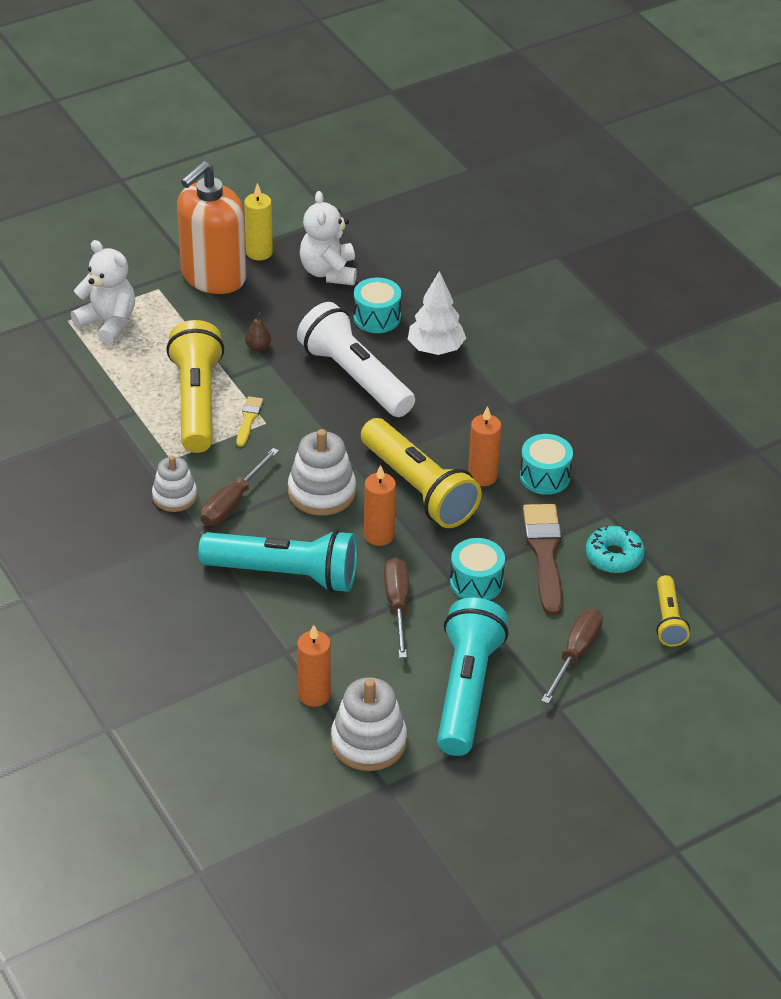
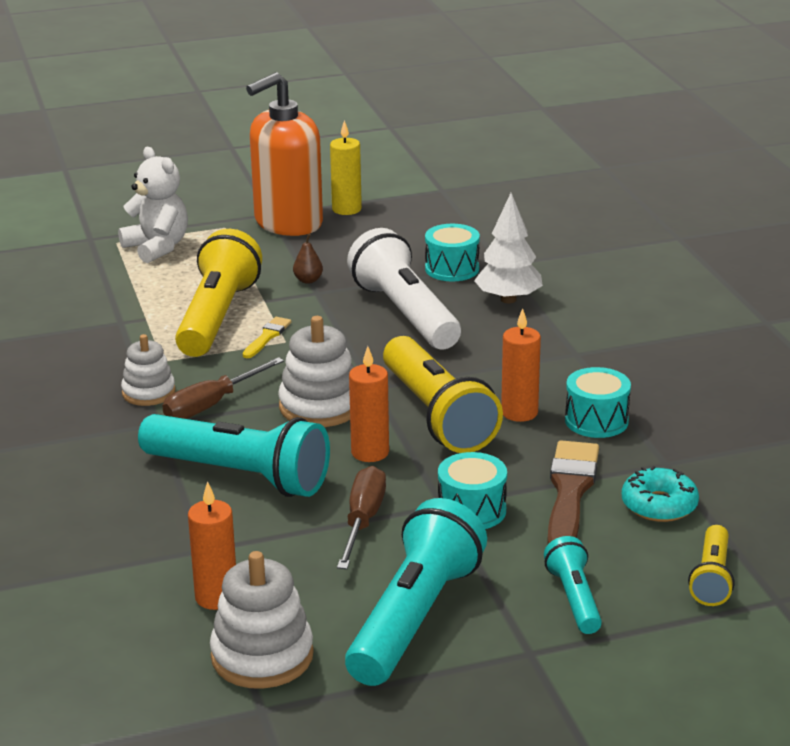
camera: 15 degrees right, 15 degrees down
white teddy bear [300,191,357,285] -> none
brown screwdriver [541,608,603,704] -> turquoise flashlight [544,536,602,634]

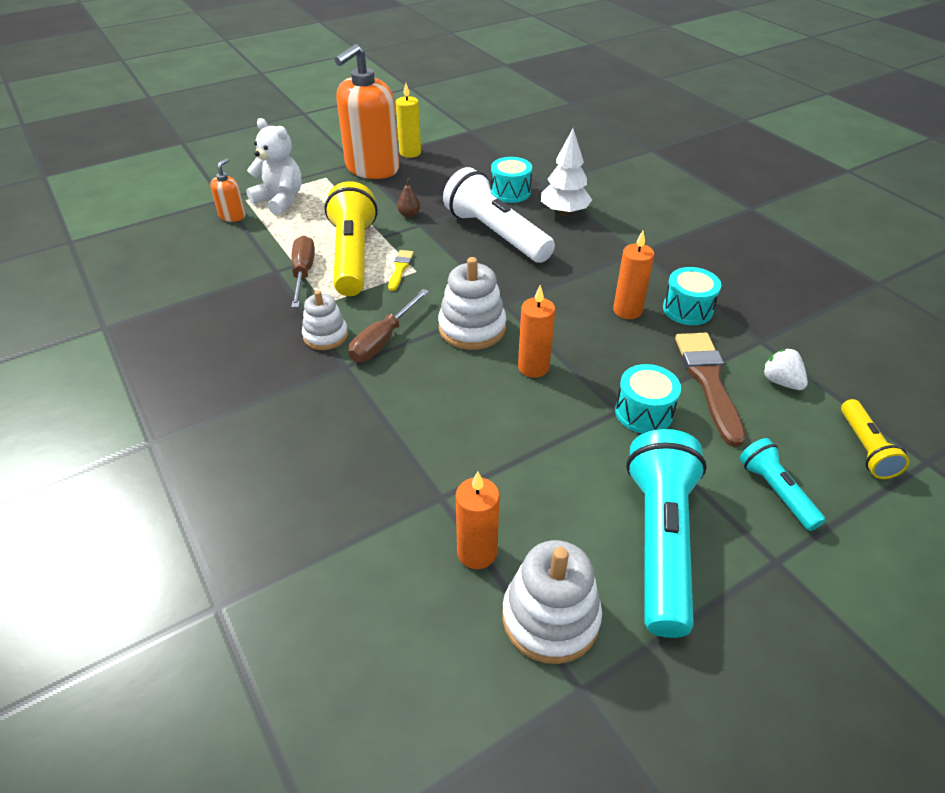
camera: 15 degrees left, 15 degrees up
turquoise flashlight [138,414,330,497] -> none
brown screwdriver [337,466,386,569] -> brown screwdriver moved to [291,235,315,308]
yellow flashlight [383,336,503,453] -> none
turquoise donut [622,466,699,522] -> white strawberry [762,348,808,390]
none -> orange soap dispenser [210,158,246,222]

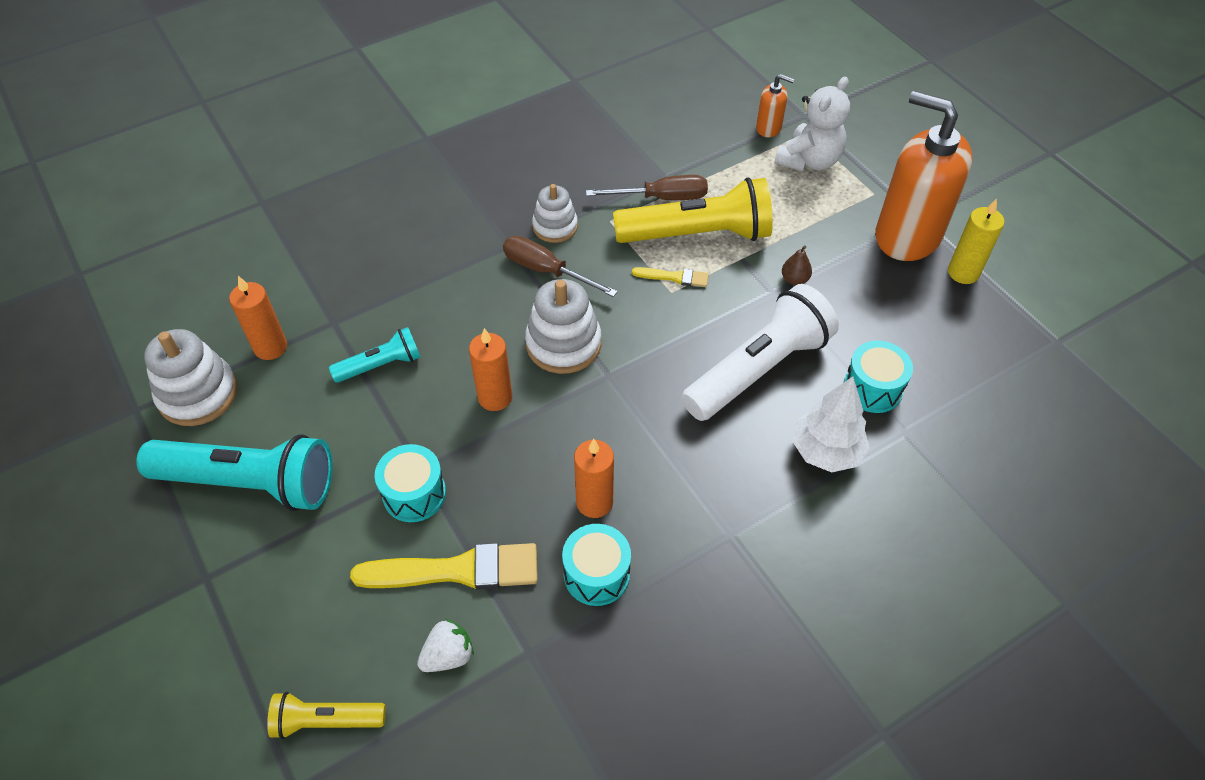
camera: 90 degrees right, 10 degrees up
brown brush [675,333,746,447] -> yellow brush [350,543,538,590]
turquoise flashlight [739,438,826,531] -> turquoise flashlight moved to [329,327,421,383]

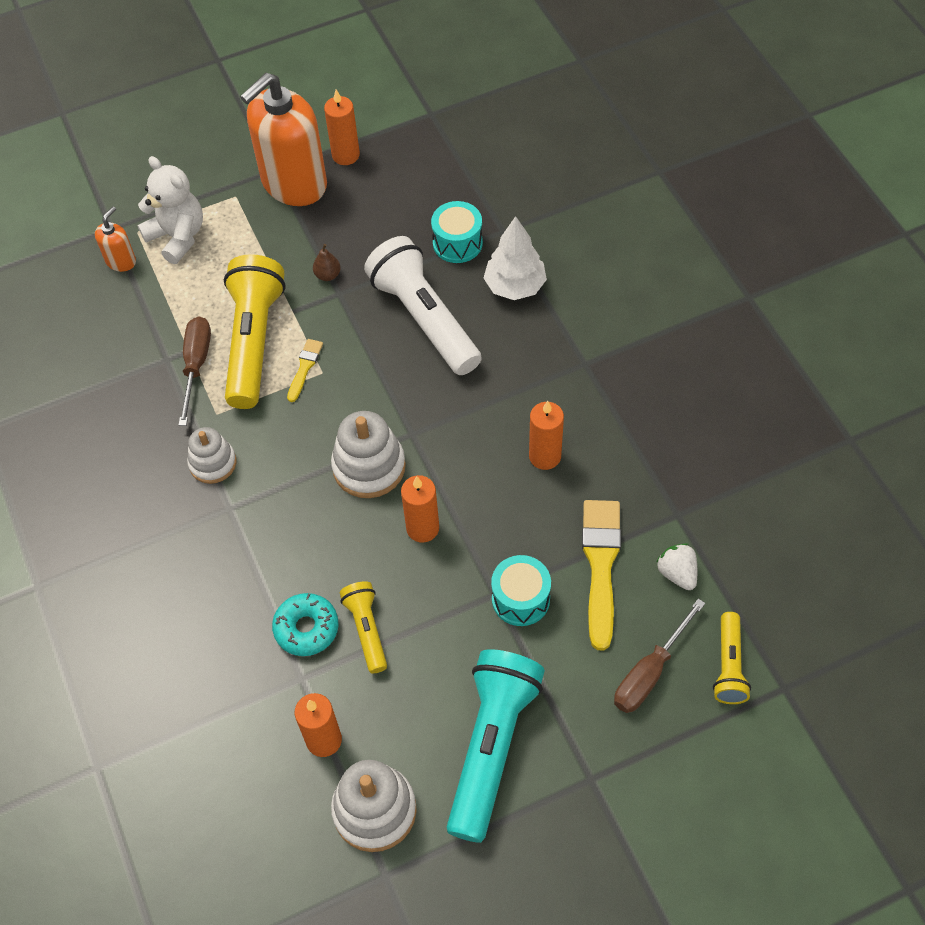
camera: 80 degrees left, 5 degrees up
turquoise flashlight [329,327,421,383] -> yellow flashlight [340,581,387,673]
brown screwdriver [503,236,618,297] -> brown screwdriver moved to [614,598,705,713]
turquoise drum [562,524,631,606] -> none
yellow candle [948,199,1004,284] -> orange candle [324,90,360,165]
none -> turquoise donut [272,593,338,656]

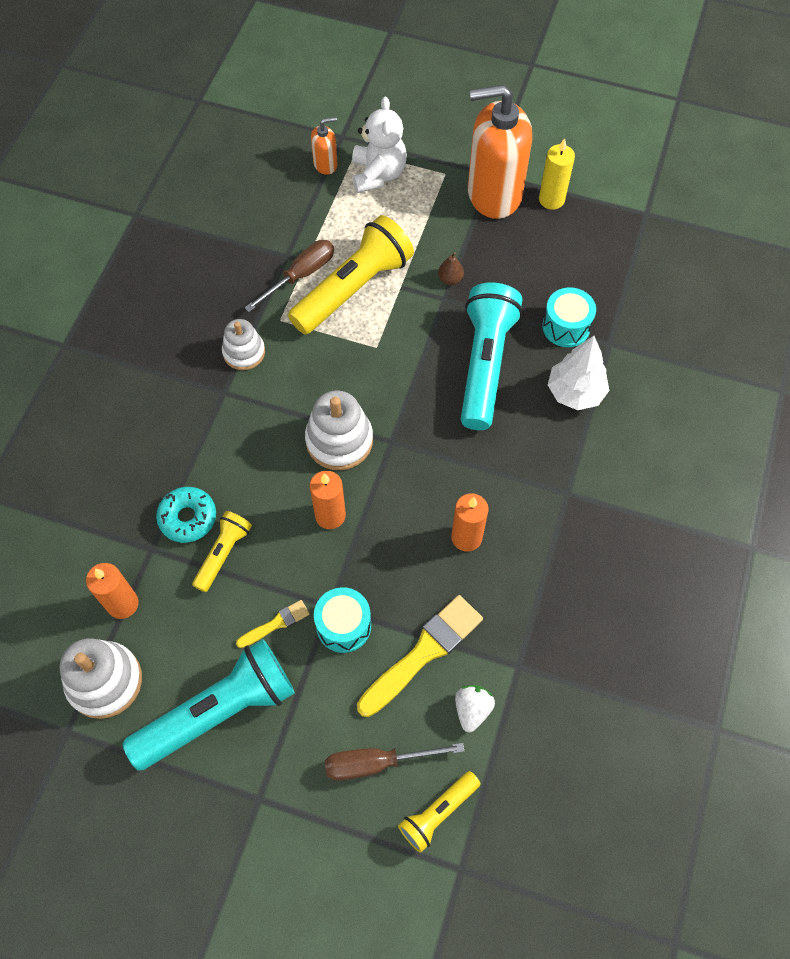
camera: 40 degrees right, 5 degrees up
yellow brush [287,339,323,402] -> yellow brush moved to [236,600,309,648]
orange candle [324,90,360,165] -> yellow candle [539,138,575,210]
white flashlight [364,236,482,375] -> turquoise flashlight [461,282,523,430]

